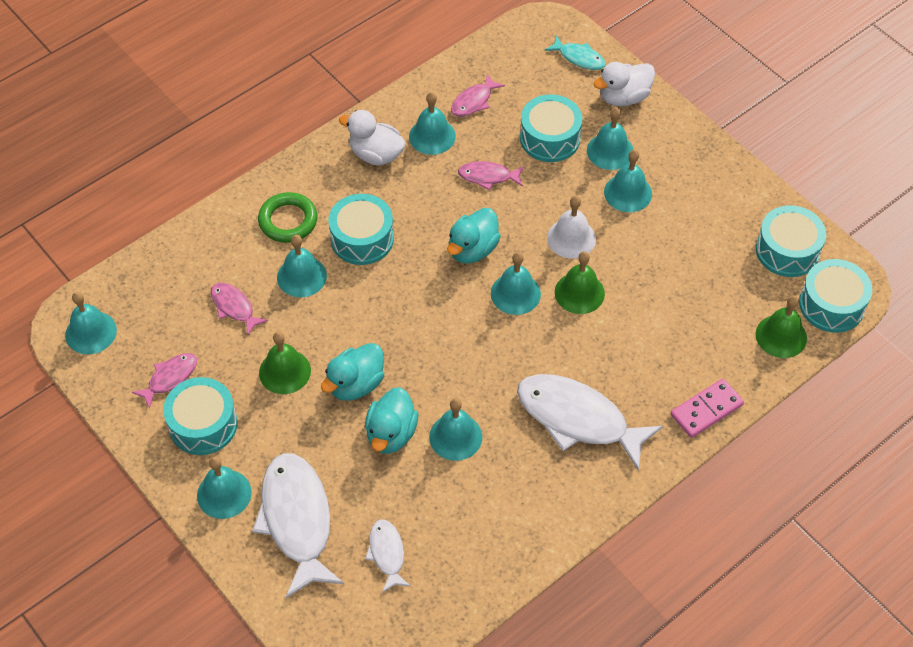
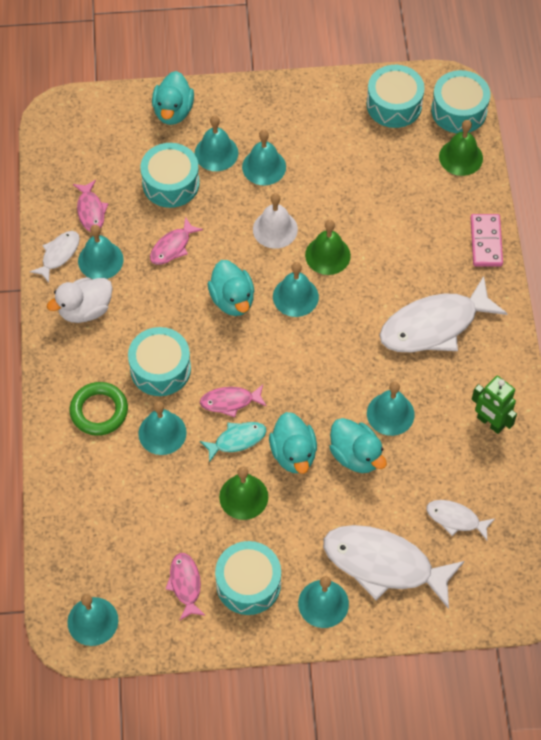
camera: 55 degrees left, 5 degrees up
pink fish [211,283,268,336] -> pink fish moved to [200,385,267,417]
turquoise fish [544,35,606,70] -> turquoise fish moved to [200,422,267,462]
white duck [593,62,655,106] -> turquoise duck [152,71,194,125]
none -> white fish [30,231,80,283]
none -> green robot [472,376,517,434]

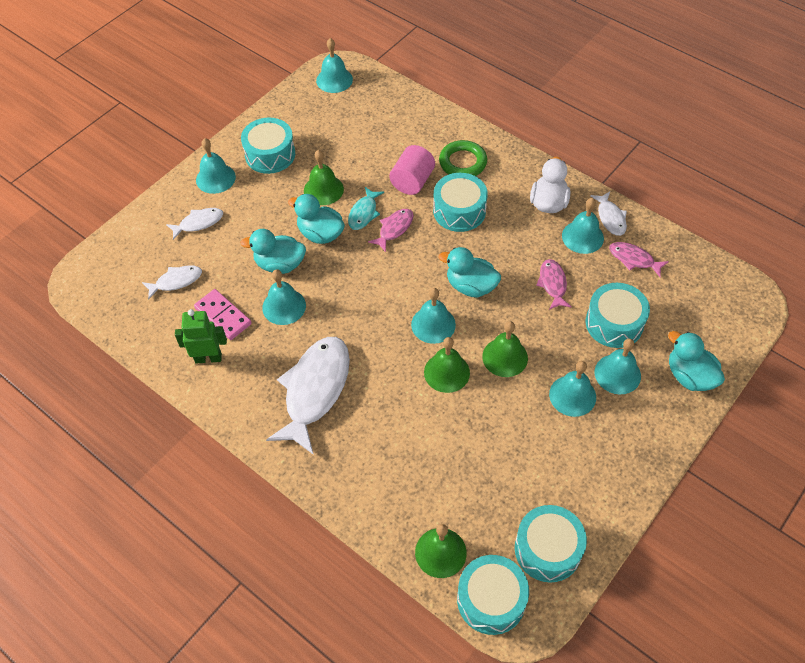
camera: 135 degrees right, 5 degrees down
turquoise bell [138,401,187,455] -> pink cylinder [389,145,435,195]
pink fish [165,553,206,620] -> none
white bell [253,193,298,249] -> green bell [482,321,528,377]
white fish [323,525,464,609] -> white fish [166,208,223,240], size x0.50
pink domino [471,214,503,267] -> pink domino moved to [194,289,252,340]

